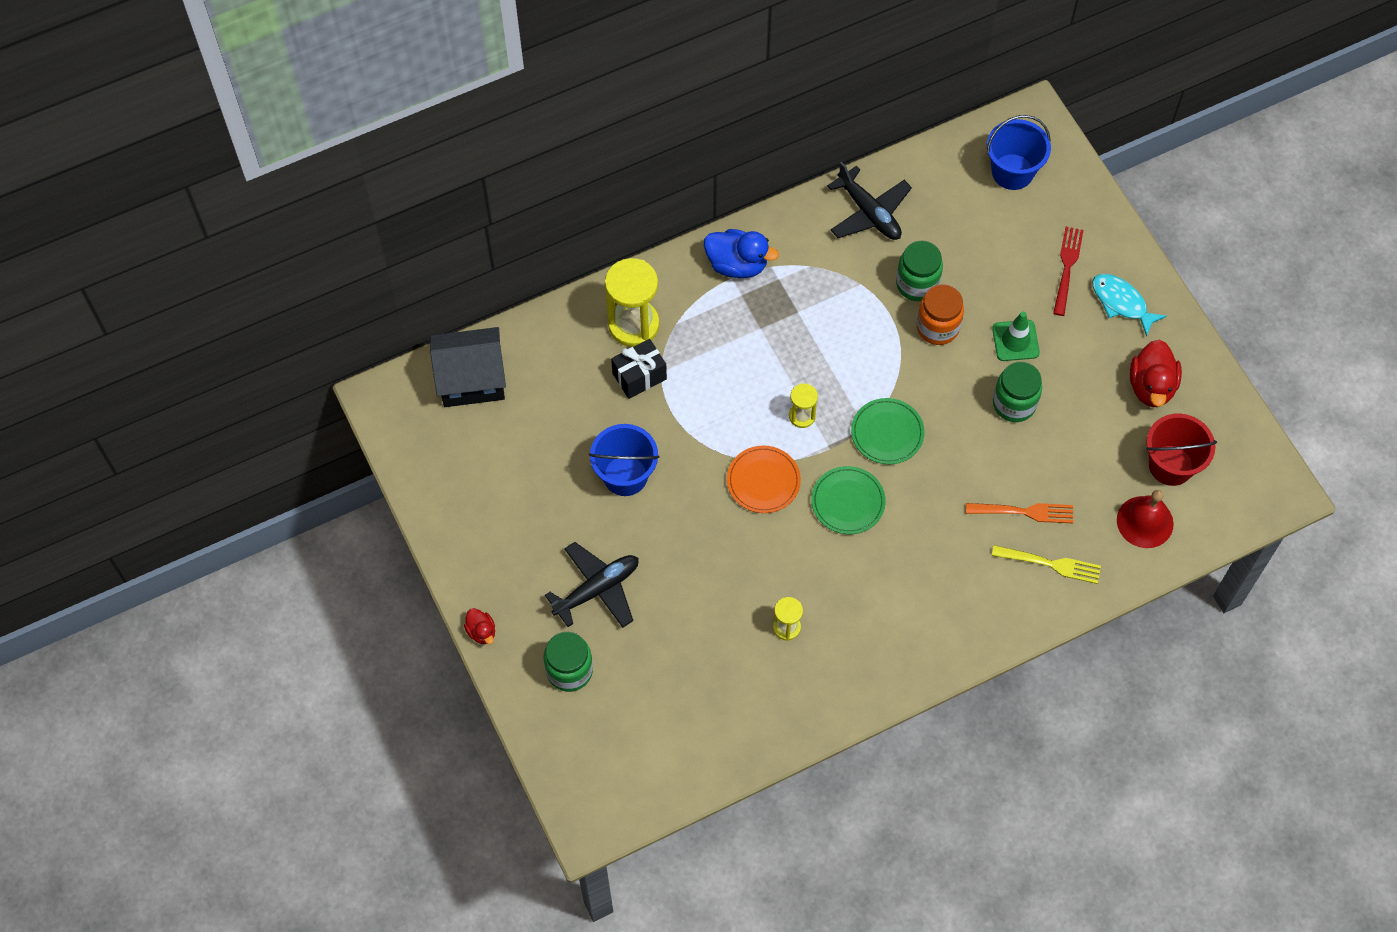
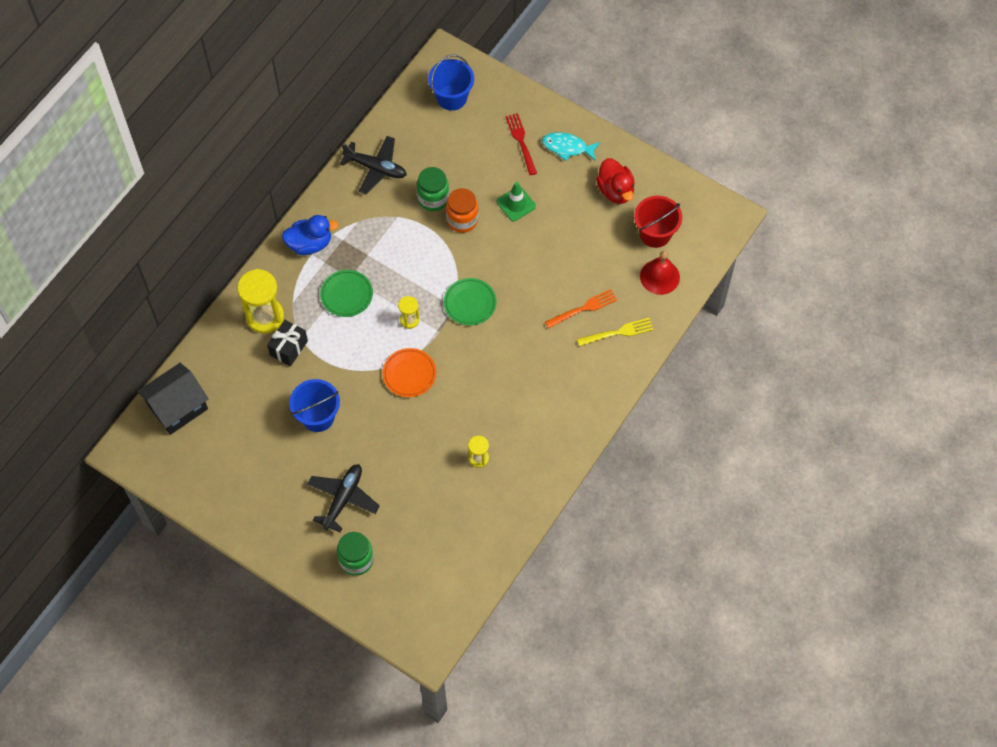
camera: 30 degrees left, 0 degrees up
red duck [464,608,495,644] -> none
green plate [811,466,886,534] -> green plate moved to [320,270,373,317]
green jar [993,362,1042,422] -> none

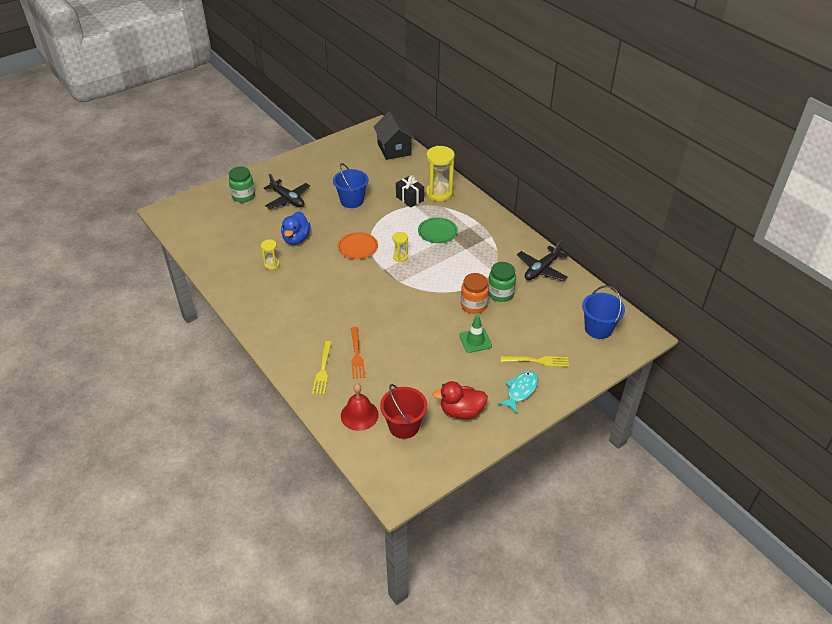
camera: 110 degrees right, 20 degrees down
blue duck [282,215,339,255] -> blue duck moved to [281,211,311,245]
green plate [444,278,496,325] -> none
red fork [505,113,537,175] -> yellow fork [501,356,569,367]

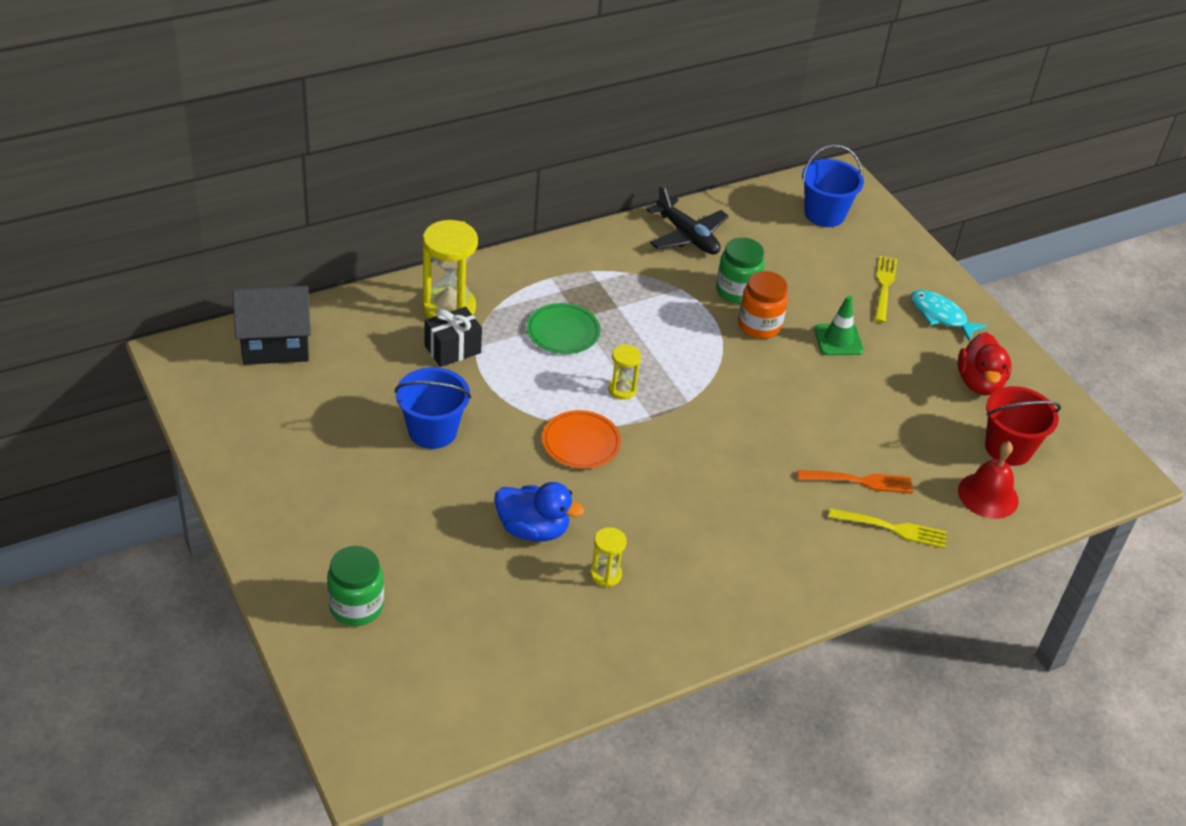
camera: 85 degrees left, 0 degrees up
black plane [264,173,310,209] -> none

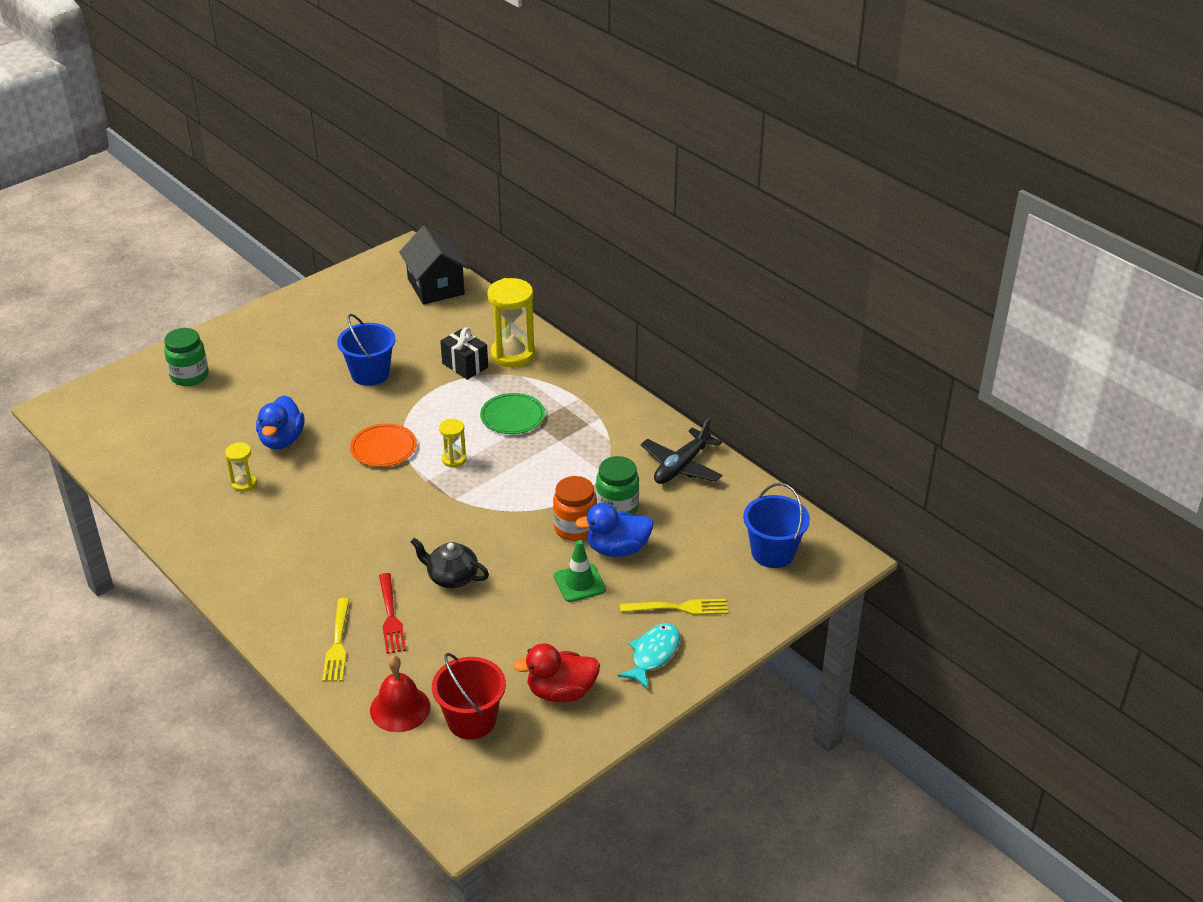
camera: 80 degrees right, 5 degrees down
orange fork [798,470,913,494] -> red fork [379,573,406,654]
none -> black teapot [411,538,489,588]
none -> blue duck [575,503,653,557]

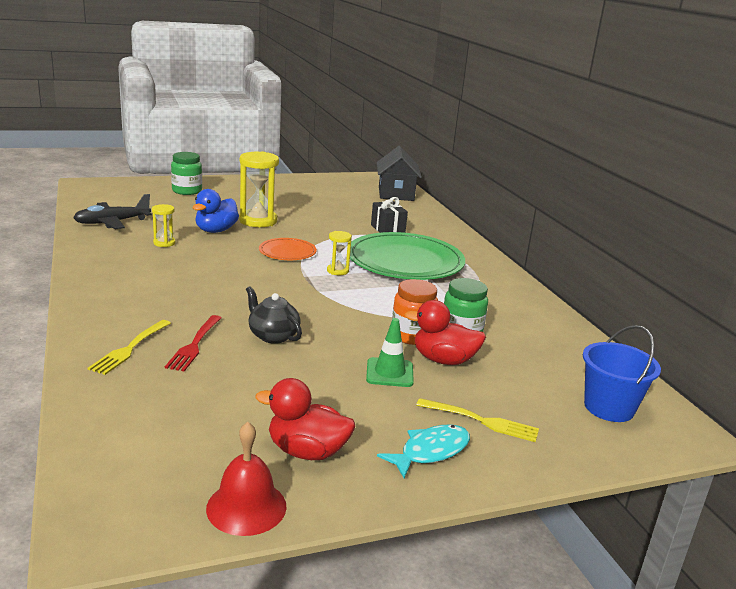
camera: 20 degrees right, 15 degrees down
blue bucket [337,314,395,386] -> none
red bell [370,655,430,732] -> red bell moved to [206,422,287,536]
red bucket [432,653,506,740] -> none
green plate [480,393,545,434] -> green plate [350,232,465,280], size x2.06
yellow hourglass [487,278,535,367] -> yellow hourglass moved to [239,151,279,227]
blue duck [575,503,653,557] -> red duck [405,300,486,365]
black plane [641,418,723,484] -> black plane moved to [73,194,152,229]

